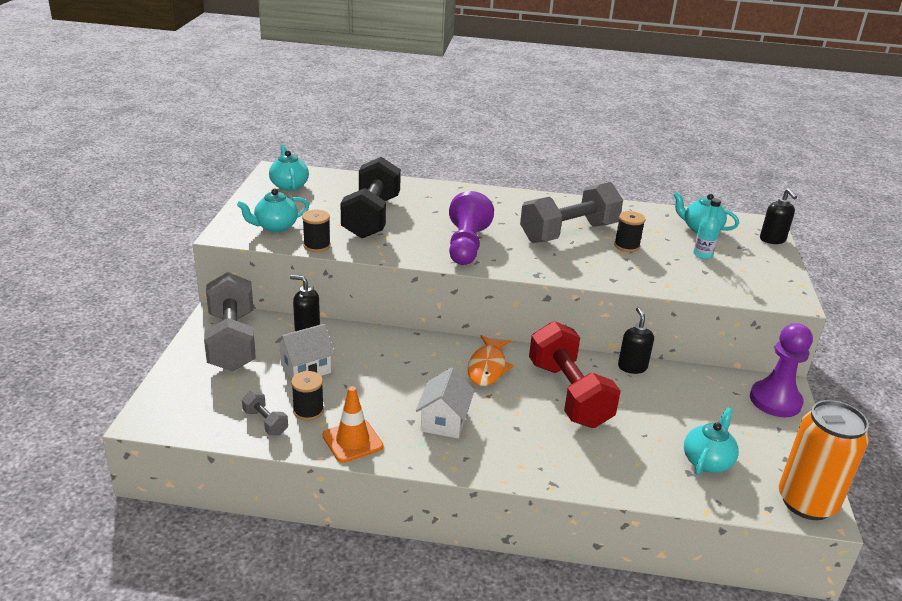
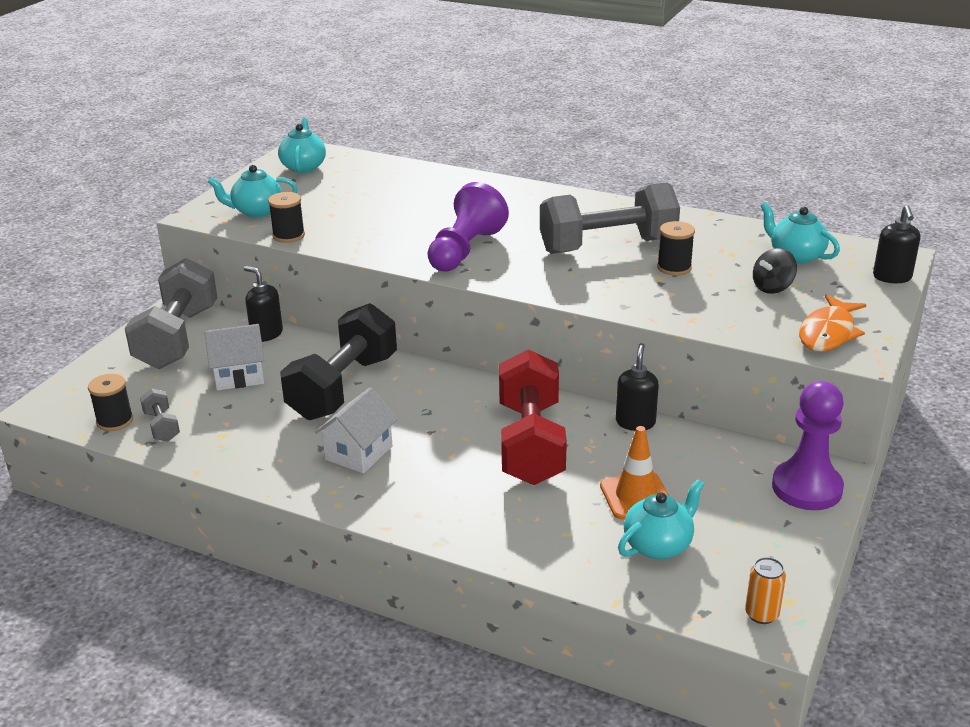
camera: 20 degrees right, 0 degrees up
black spool [291,371,324,421] -> black spool moved to [88,374,133,431]
orange traffic cone [322,386,383,463] -> orange traffic cone moved to [600,426,669,519]
black dumbbell [340,157,401,238] -> black dumbbell moved to [280,303,397,420]
orange fish [468,335,514,386] -> orange fish moved to [799,294,866,351]
turquoise bottle [693,198,721,259] -> black spinning top [753,248,797,294]
orange can [779,400,869,520] -> orange can [745,557,786,624], size x0.42

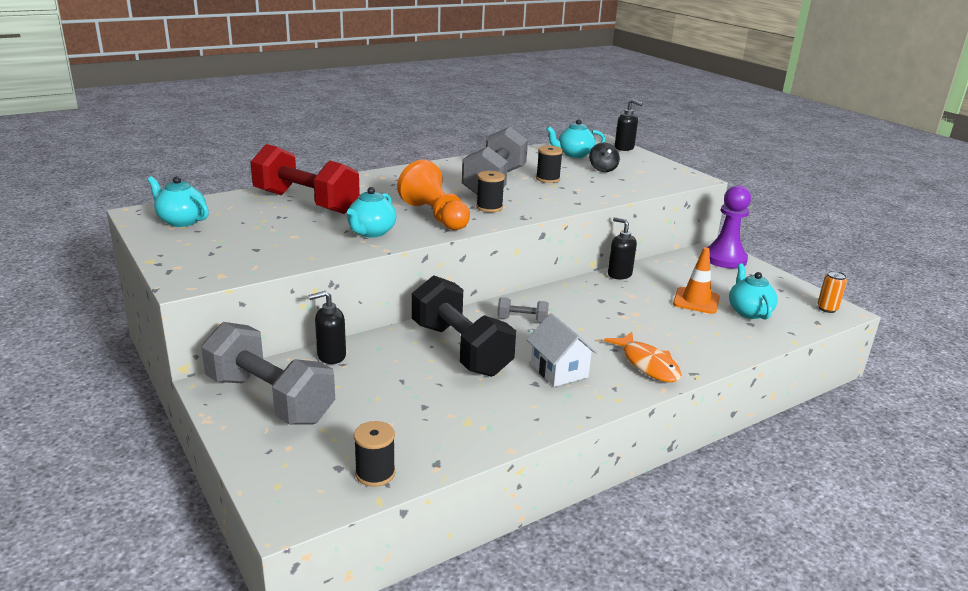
camera: 60 degrees left, 5 degrees down
grey dumbbell [140,388,180,441] -> grey dumbbell moved to [497,297,549,322]
white house [204,324,264,390] -> none
turquoise teapot [208,165,298,218] -> turquoise teapot moved to [347,187,396,238]
black spool [268,192,305,243] -> black spool moved to [476,171,505,212]
purple pawn [428,182,509,272] -> orange pawn [397,160,470,230]
red dumbbell [499,349,567,485] -> red dumbbell moved to [250,144,360,214]
orange fish [799,294,866,351] -> orange fish moved to [604,332,682,382]

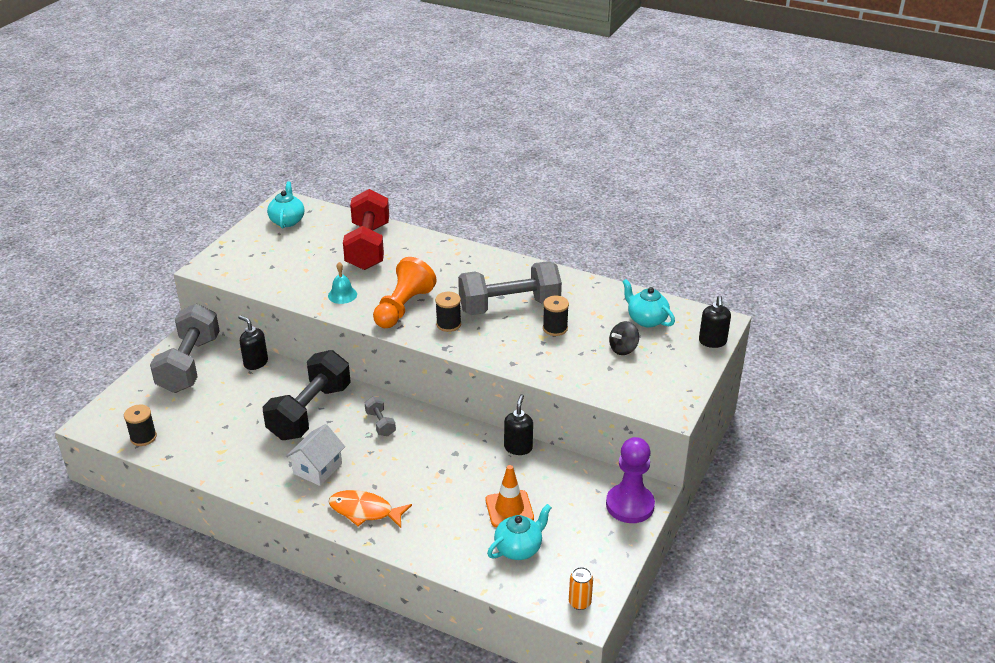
camera: 60 degrees right, 10 degrees up
turquoise teapot [347,187,396,238] -> turquoise bell [328,262,357,304]
orange fish [604,332,682,382] -> orange fish turned 75 degrees clockwise [328,490,412,528]

